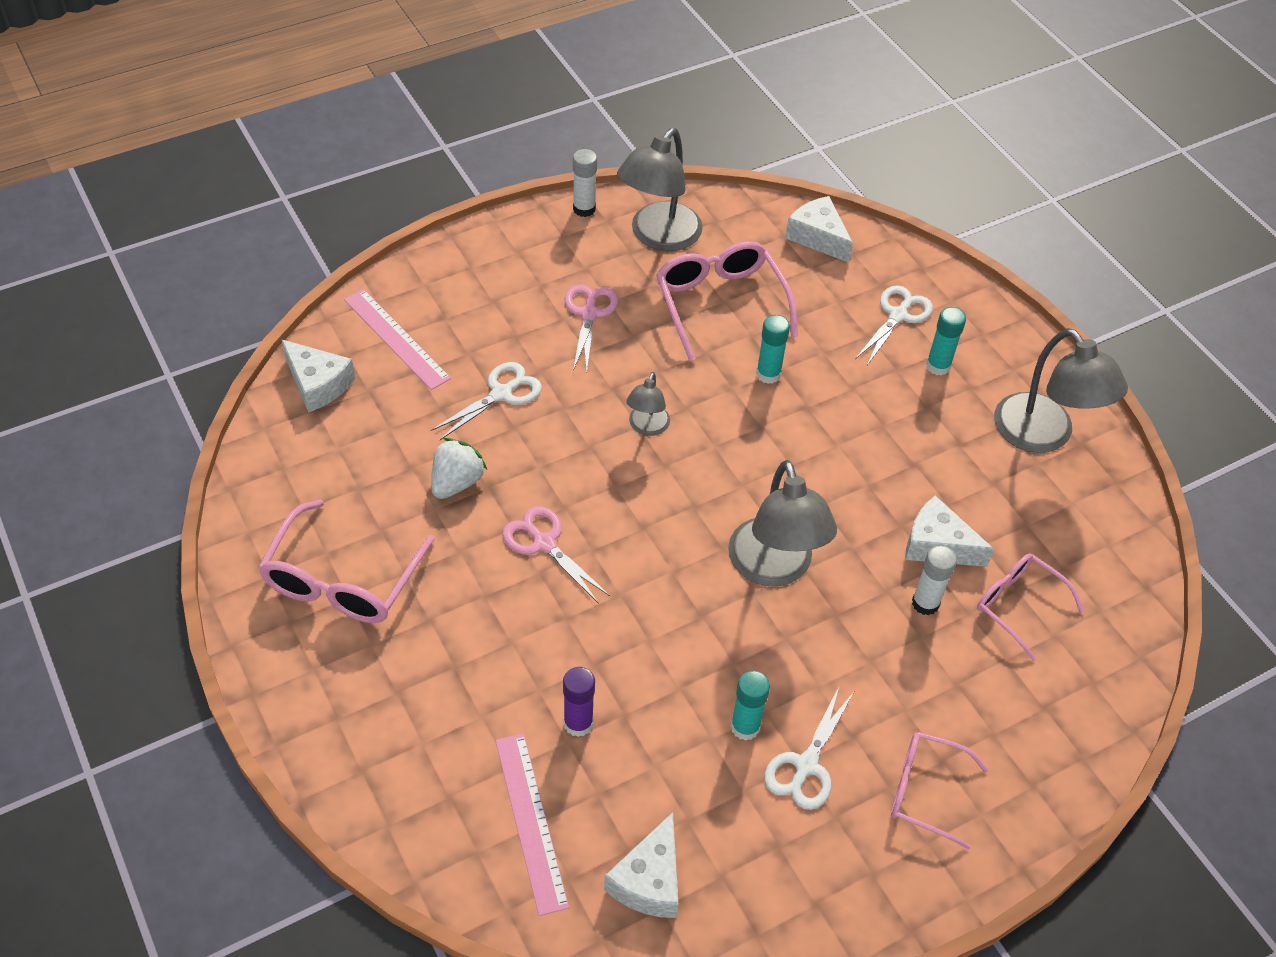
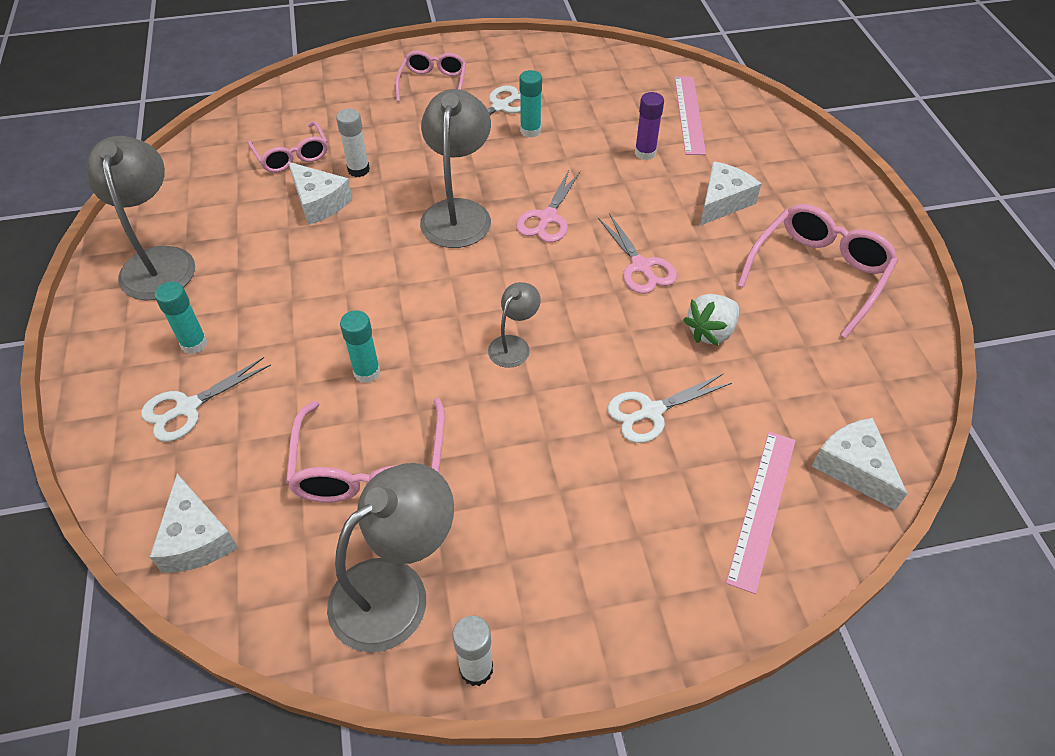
camera: 160 degrees left, 0 degrees up
pink ruler [344,289,451,390] -> pink ruler turned 45 degrees clockwise [726,432,796,594]
pink scissors [565,284,618,372] -> pink scissors moved to [516,170,580,242]
white cheese [604,812,678,918] -> white cheese moved to [700,161,762,226]
pink glasses [891,732,989,850] -> pink glasses turned 120 degrees counterclockwise [395,51,466,102]

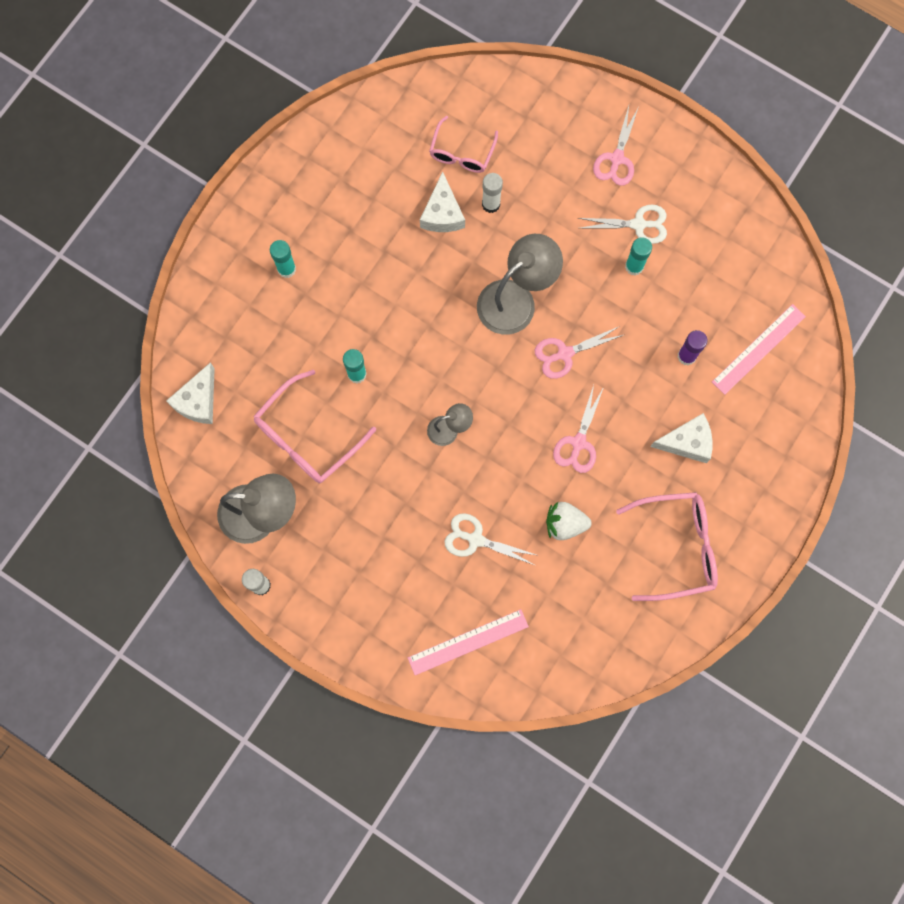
camera: 45 degrees right, 25 degrees up
grey lamp [87,136,195,301] -> none
white scissors [141,357,271,442] -> none
pink glasses [395,51,466,102] -> pink scissors [593,106,638,186]
white cheese [812,418,908,510] -> none

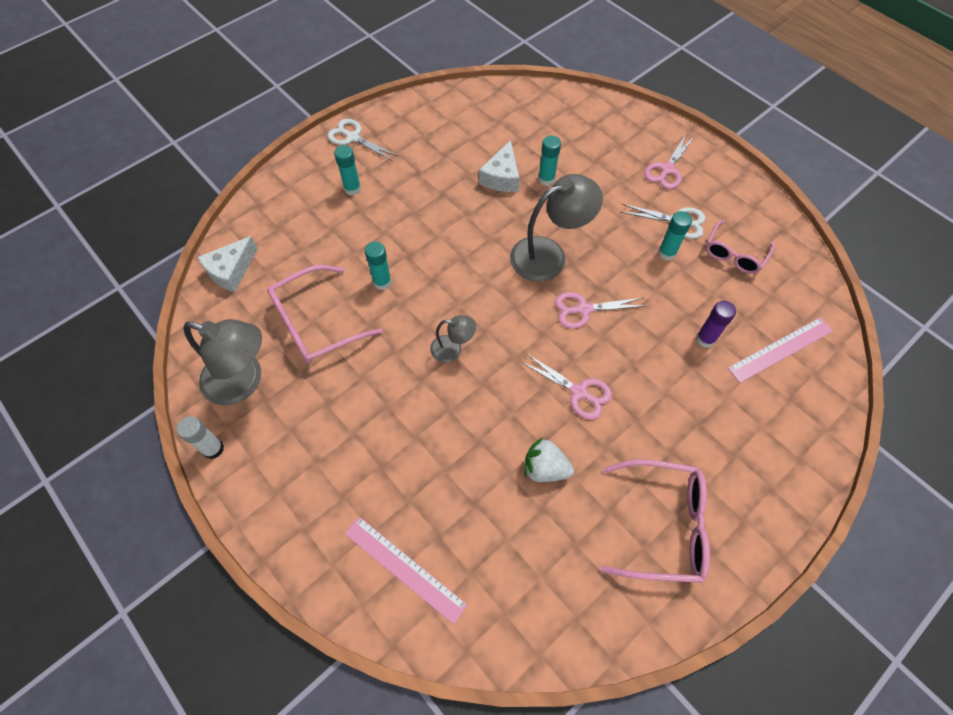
camera: 15 degrees right, 15 degrees down
pink ruler [408,609,529,675] -> pink ruler turned 45 degrees clockwise [345,517,468,624]
pink glasses [429,116,498,173] -> pink glasses moved to [706,220,775,274]
white scissors [445,513,539,565] -> white scissors moved to [327,119,397,161]
white glue stick [482,173,503,213] -> turquoise glue stick [538,135,561,186]
pink scissors [553,385,604,473] -> pink scissors turned 90 degrees counterclockwise [521,353,612,420]
white cheese [650,413,713,463] -> none

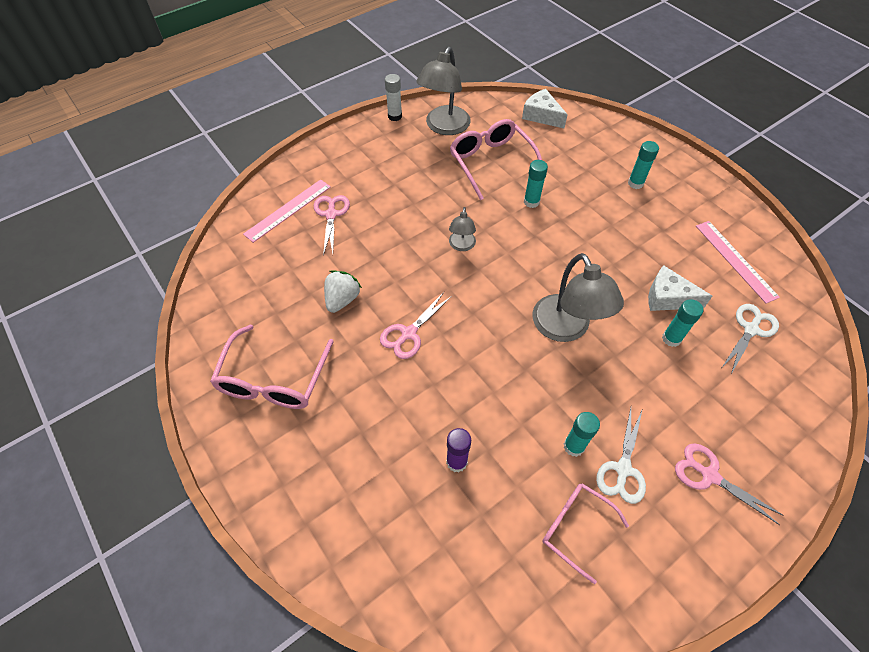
camera: 95 degrees right, 5 degrees down
white scissors [327,119,397,161] -> white scissors moved to [722,304,779,374]
pink scissors [555,292,645,329] -> pink scissors moved to [314,195,350,256]
pink ruler [728,317,833,383] -> pink ruler moved to [696,221,780,303]

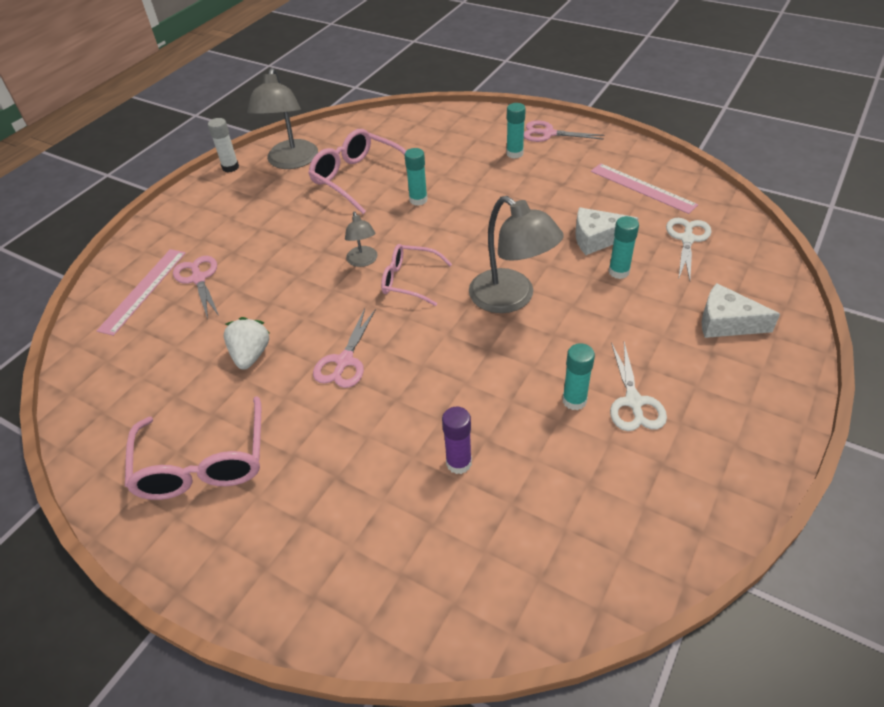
camera: 20 degrees left, 10 degrees down
white cheese [522,89,568,128] -> white cheese moved to [702,283,780,338]
pink glasses [542,483,629,584] -> pink glasses moved to [381,244,452,306]
pink scissors [675,443,784,525] -> pink scissors moved to [524,120,604,142]

